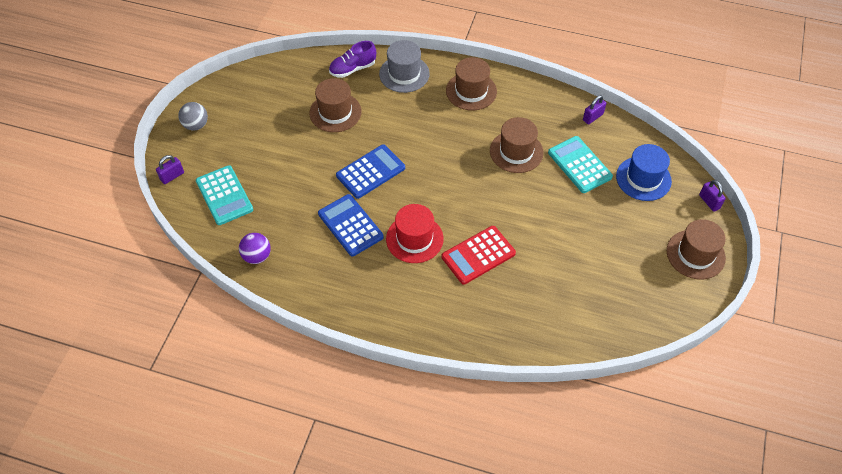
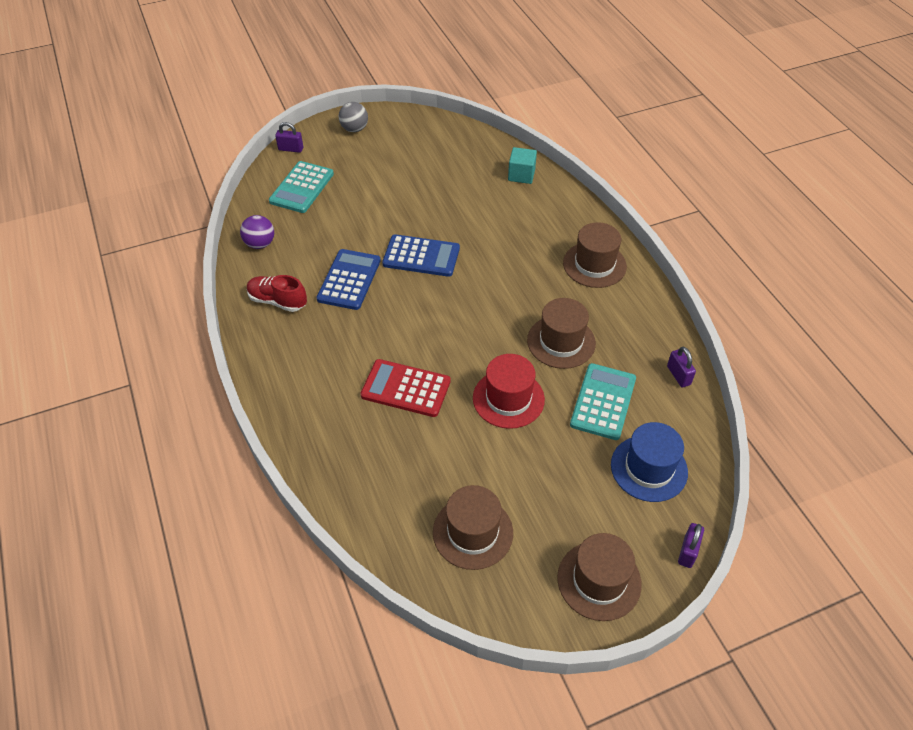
camera: 50 degrees right, 5 degrees down
brown hat [309,78,362,132] -> brown hat moved to [433,485,513,570]
purple shoe [329,41,376,78] -> turquoise cube [508,147,537,184]
grey hat [379,40,430,93] -> none
red hat [386,204,443,263] -> red hat moved to [473,354,545,429]
purple padlock [583,96,606,124] -> purple padlock turned 60 degrees clockwise [667,347,696,387]
none -> red shoe [247,275,307,312]

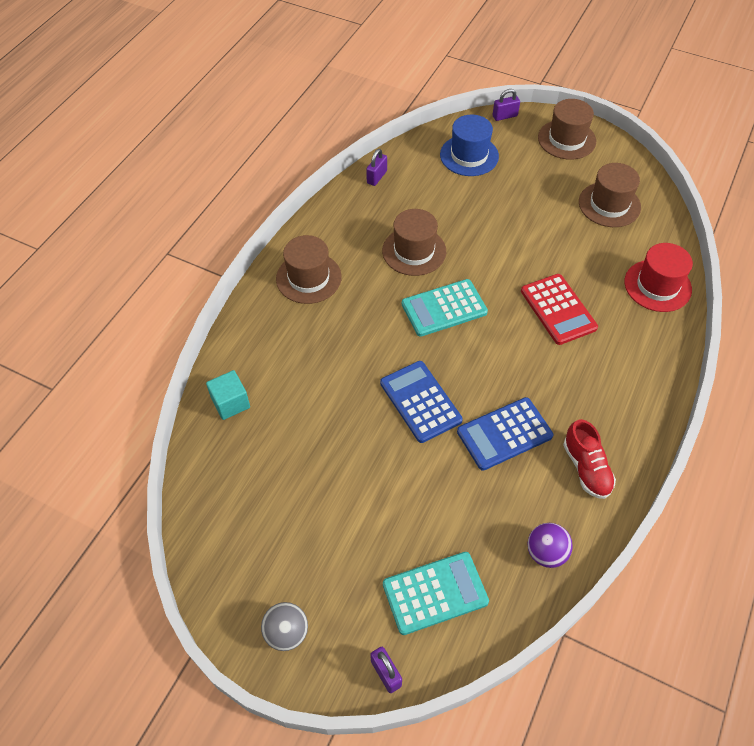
camera: 130 degrees left, 5 degrees up
red hat [473,354,545,429] -> red hat moved to [624,243,693,312]
turquoise calculator [570,363,636,440] -> turquoise calculator moved to [402,279,488,337]

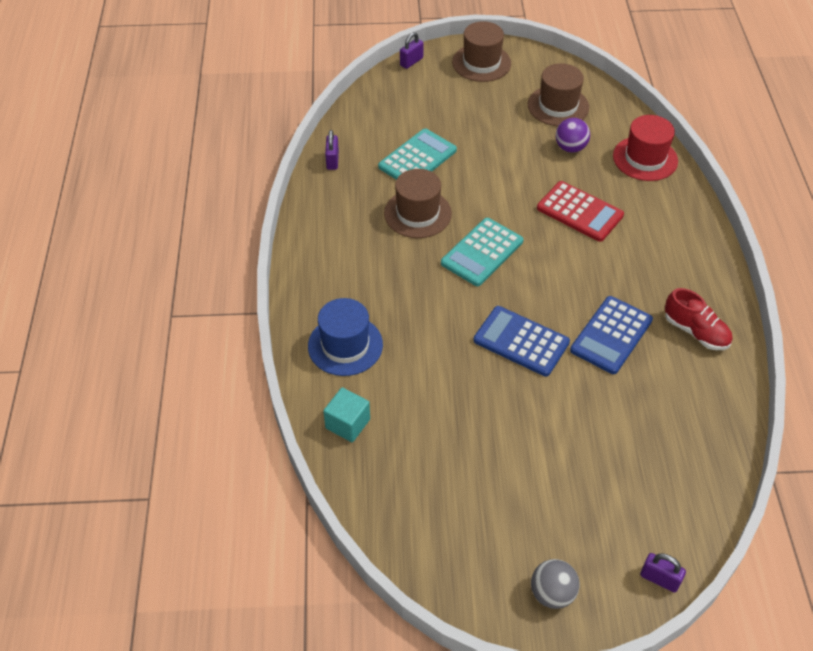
camera: 30 degrees left, 5 degrees down
brown hat [276,235,342,304] -> none
turquoise calculator [383,552,489,635] -> turquoise calculator moved to [378,129,457,180]
blue hat [440,115,499,176] -> blue hat moved to [308,298,383,376]
purple ball [528,523,573,568] -> purple ball moved to [556,118,590,153]

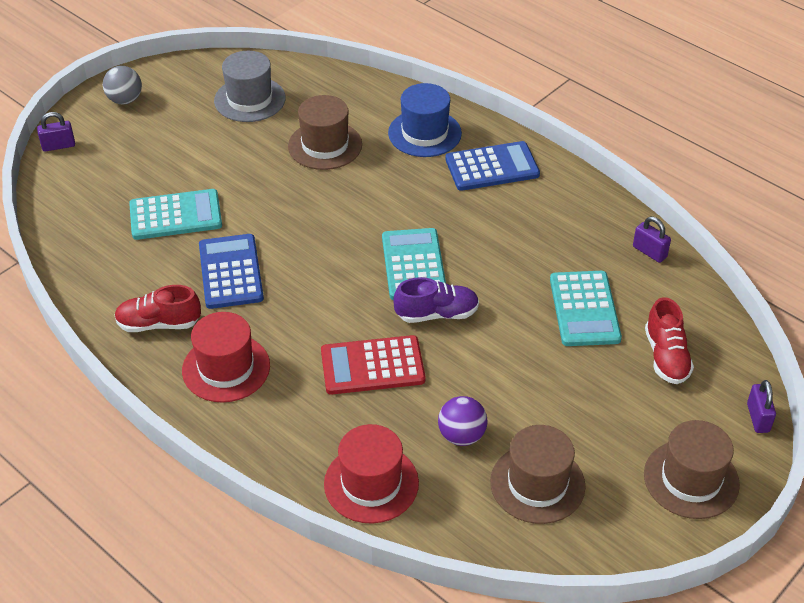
camera: 135 degrees right, 5 degrees down
turquoise cube [323,387,370,442] -> none
brown hat [384,169,452,238] -> brown hat moved to [288,95,362,170]
blue calculator [473,306,570,377] -> blue calculator moved to [445,141,540,191]
none -> turquoise calculator [129,189,222,240]
none -> red hat [182,312,270,402]
none -> grey hat [214,51,286,122]
none -> purple shoe [394,277,479,323]
none -> red shoe [645,297,694,384]

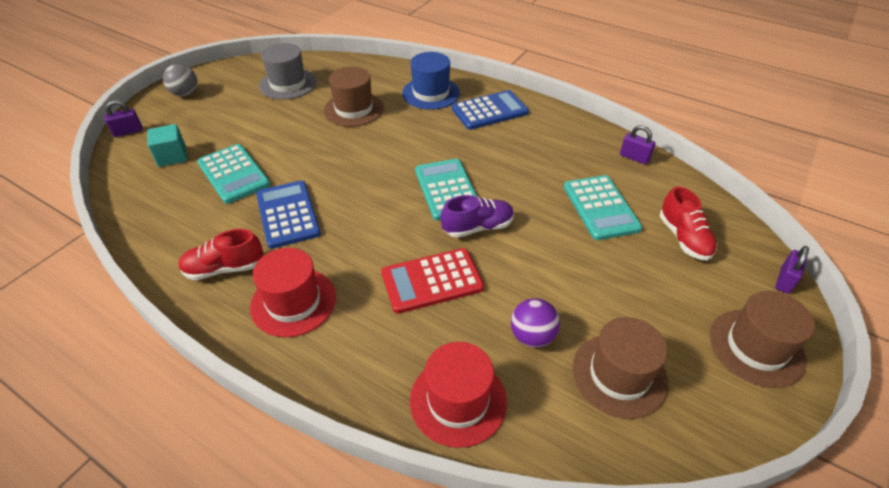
camera: 10 degrees left, 0 degrees up
turquoise calculator [129,189,222,240] -> turquoise calculator turned 75 degrees clockwise [197,144,270,204]
purple padlock [747,380,776,433] -> purple padlock turned 45 degrees clockwise [775,246,809,294]
none -> turquoise cube [147,124,187,167]

